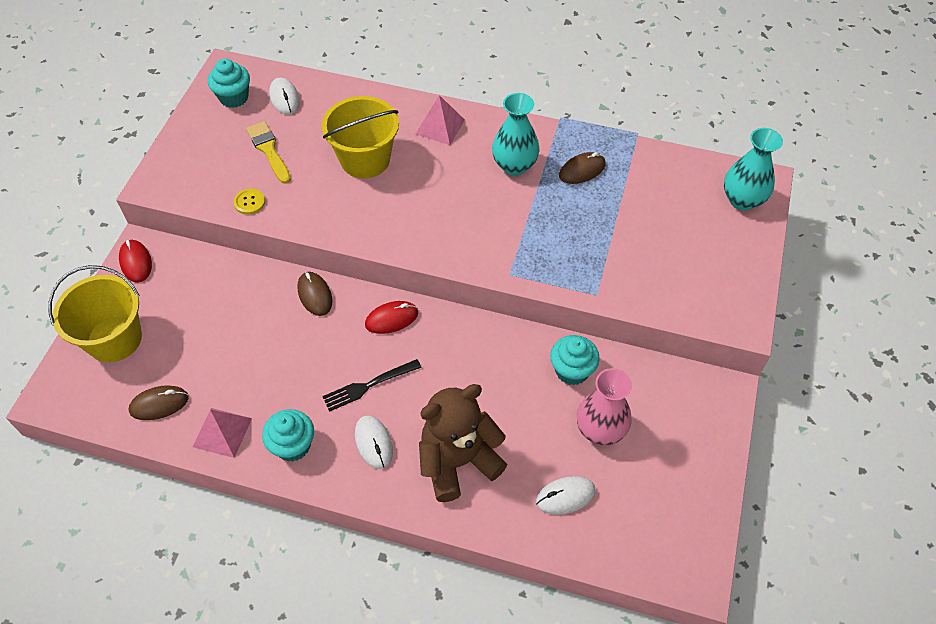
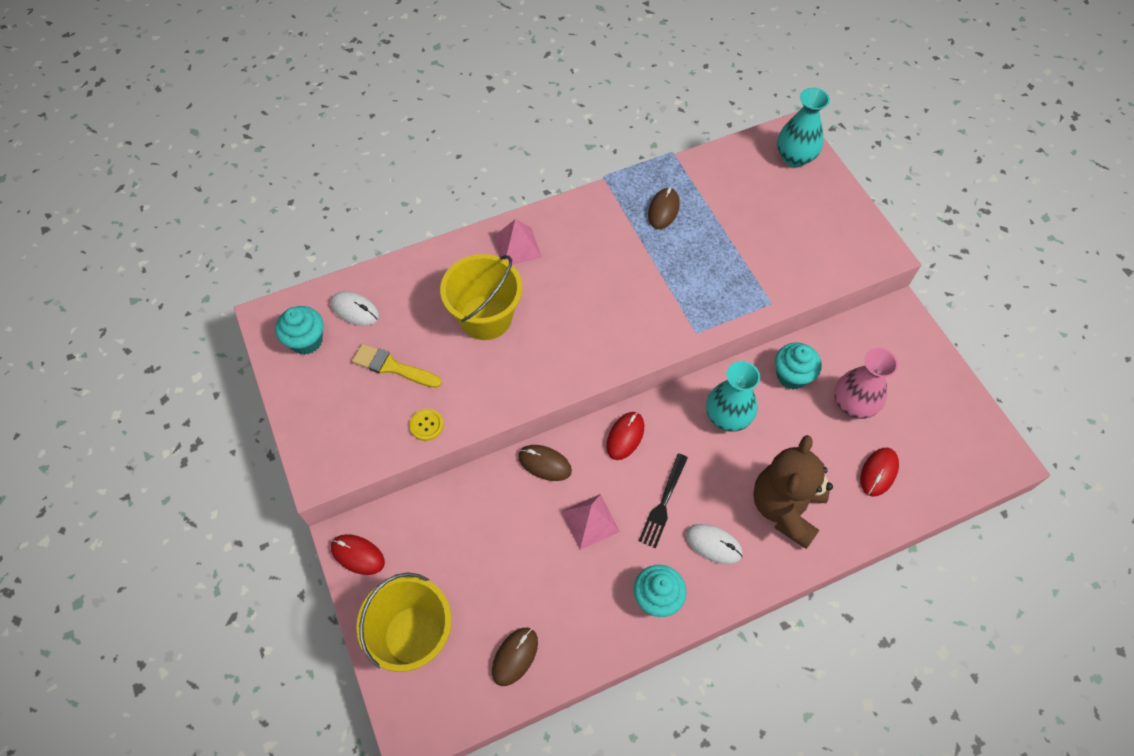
camera: 40 degrees left, 5 degrees up
pink pyramid [193,408,252,458] -> pink pyramid moved to [561,494,620,550]
turquoise vase [492,93,540,175] -> turquoise vase moved to [706,361,760,432]
white mouse [536,476,596,515] -> red mouse [860,448,899,496]

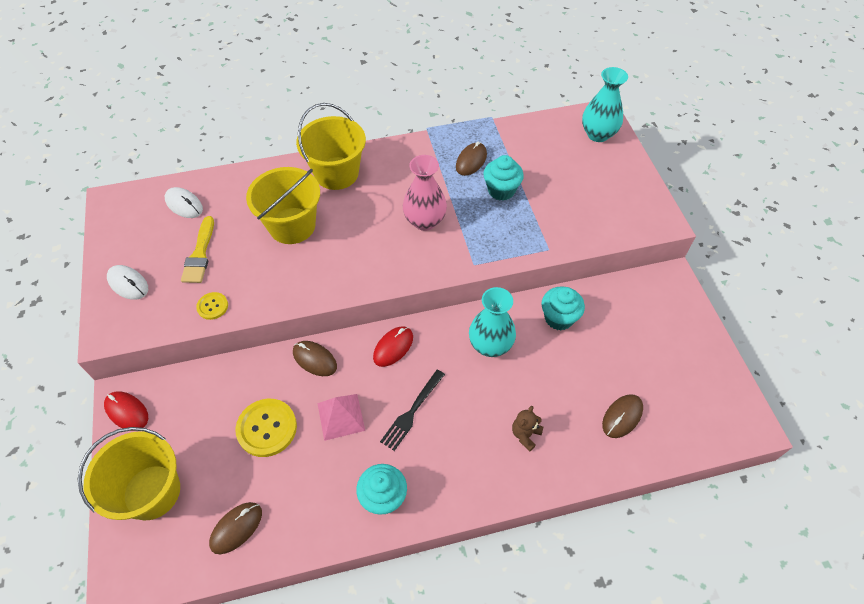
camera: 10 degrees right, 5 degrees down
turquoise cupcake [275,306,324,355] -> turquoise cupcake moved to [483,155,524,201]
yellow brush [352,344,442,388] -> yellow brush turned 120 degrees counterclockwise [181,216,214,283]
pink pyramid [494,219,542,265] -> yellow bucket [296,103,366,190]
white mouse [686,524,743,564] -> white mouse moved to [107,265,148,300]
brown teddy bear [753,435,833,549] -> brown teddy bear [512,406,543,451], size x0.42
pink vase [834,348,898,419] -> pink vase moved to [403,155,447,231]
red mouse [860,448,899,496] -> brown mouse [602,394,643,438]
none -> yellow button [235,399,297,457]

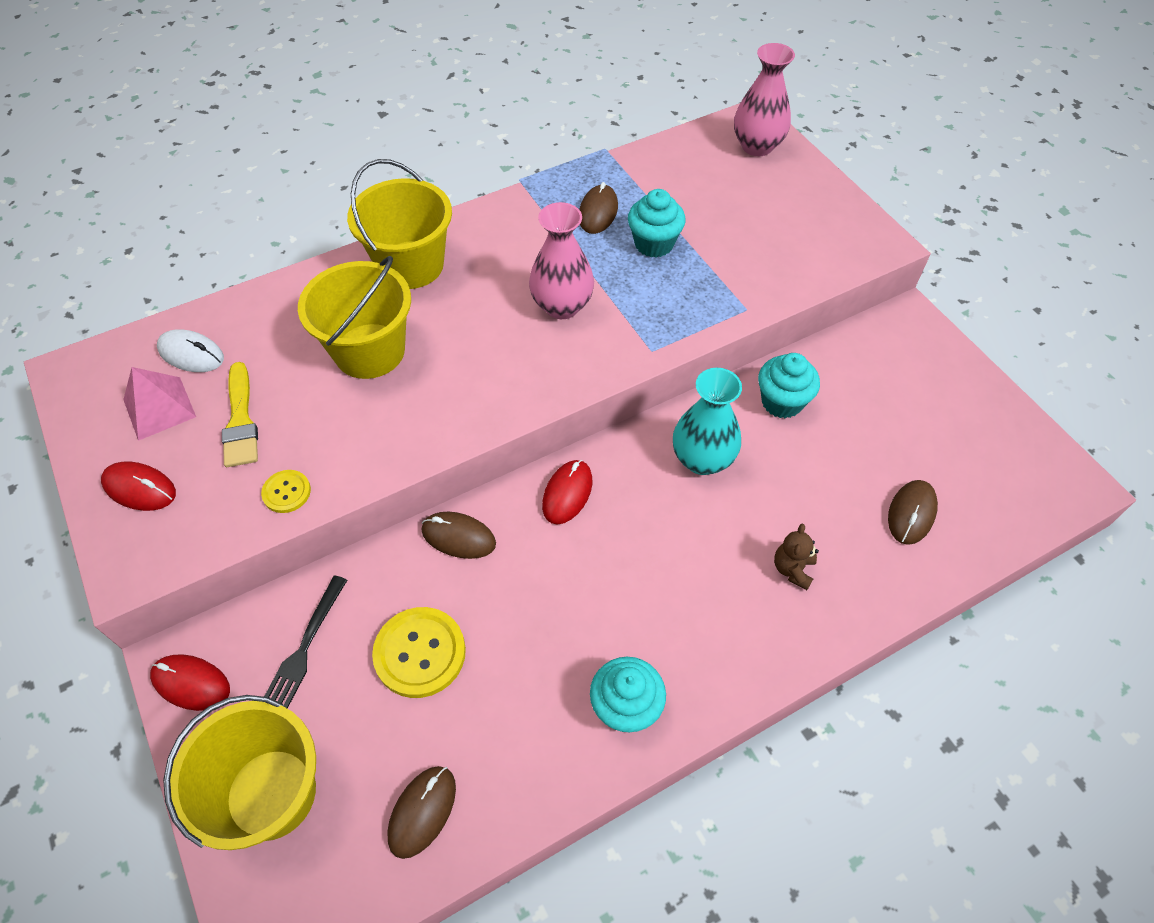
camera: 15 degrees left, 0 degrees up
white mouse [107,265,148,300] -> red mouse [101,461,176,511]
pink pyramid [318,394,365,441] -> pink pyramid moved to [123,367,196,441]
black fork [380,370,445,451] -> black fork moved to [264,575,347,709]
turquoise vase [582,67,628,142] -> pink vase [734,43,795,156]

